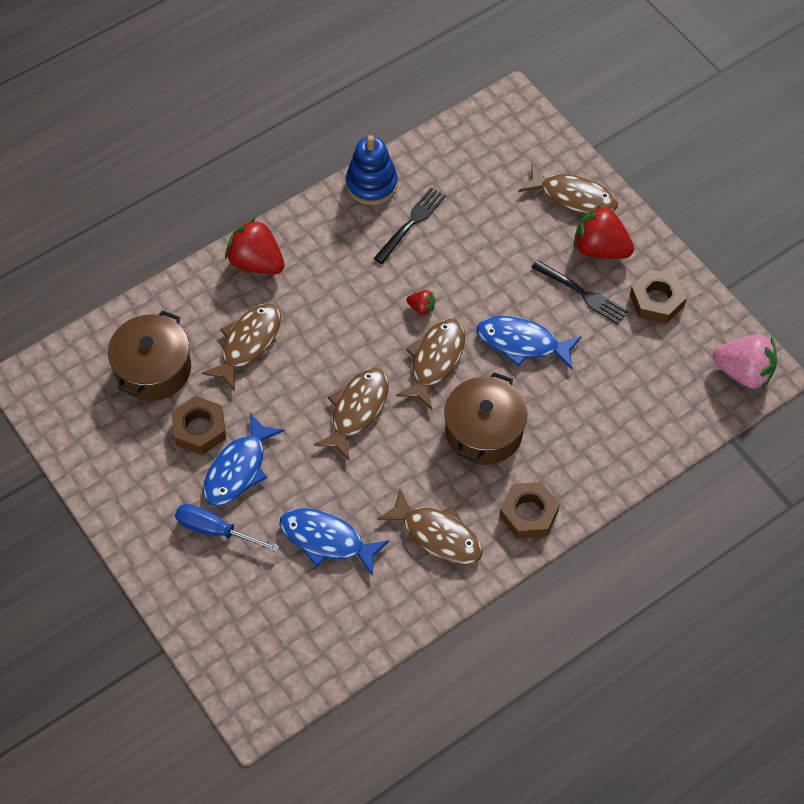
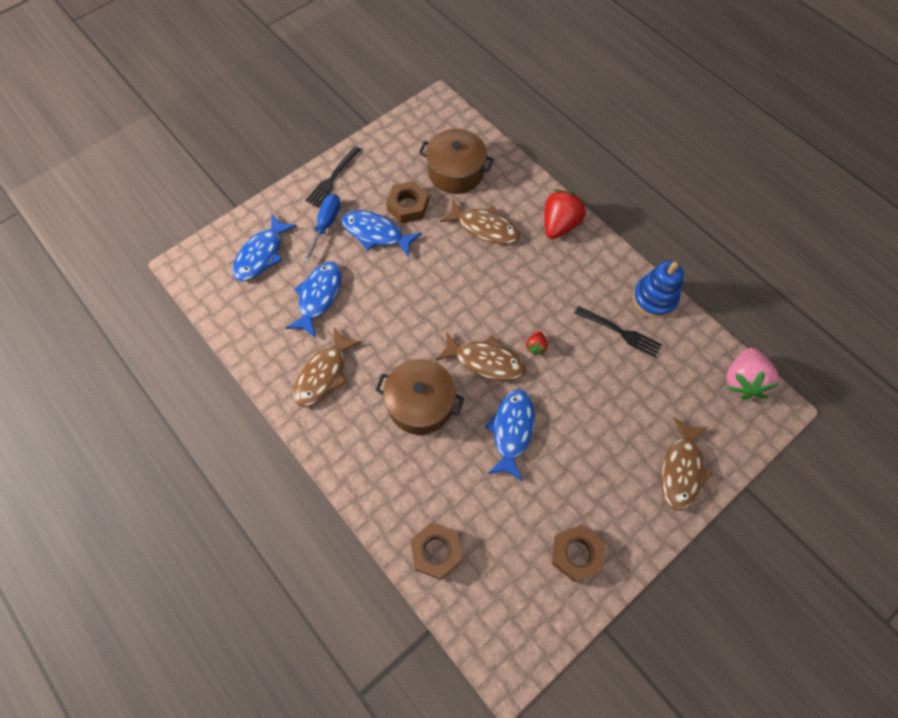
camera: 85 degrees right, 5 degrees up
brown fish [314,368,389,461] -> none
brown nut [499,482,560,539] -> brown nut moved to [410,522,462,580]
black fork [531,260,628,324] -> black fork moved to [305,146,361,207]
red strawberry [573,204,634,259] -> none
pink strawberry [713,334,777,390] -> pink strawberry moved to [726,348,779,400]
none -> blue fish [232,214,297,281]

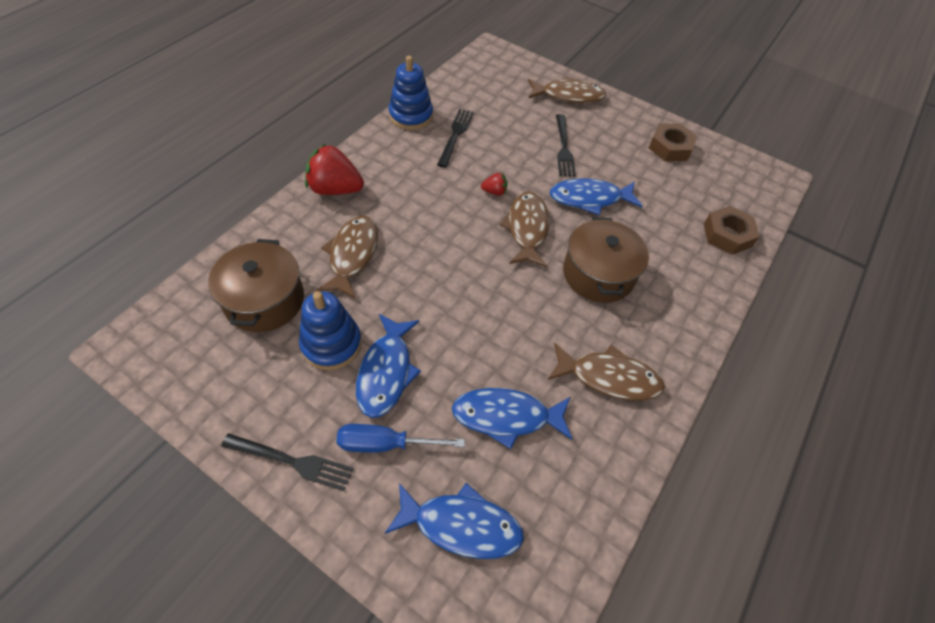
camera: 110 degrees left, 10 degrees down
brown nut [386,181,429,223] -> blue stacking toy [299,291,362,370]
pink strawberry [726,348,779,400] -> none
none -> black fork [556,114,576,177]

